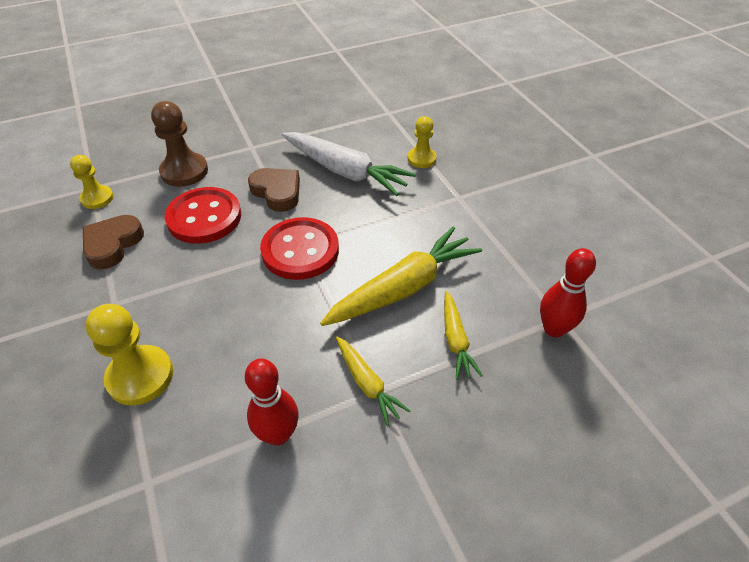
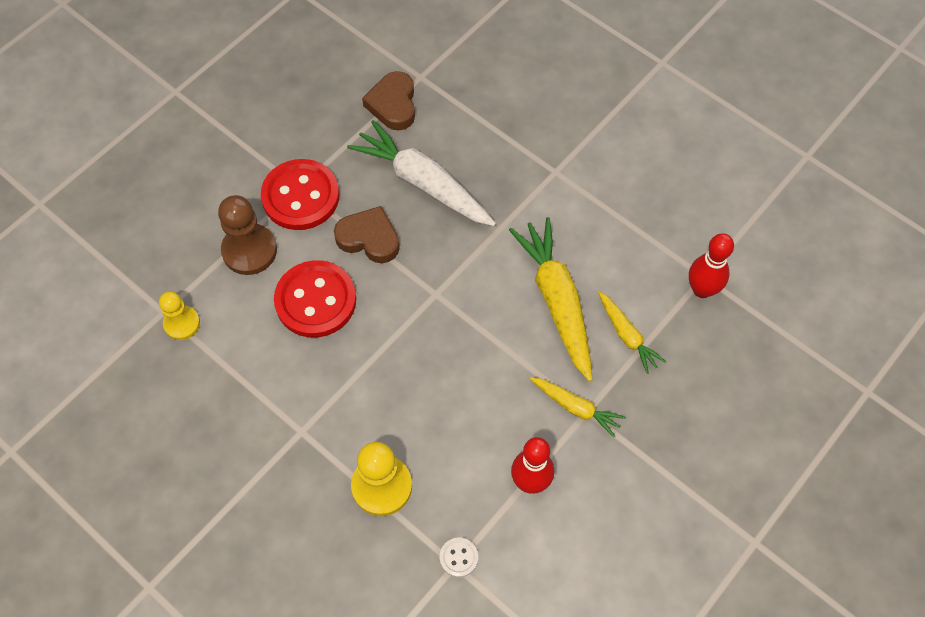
camera: 25 degrees left, 15 degrees up
brown heart [83,215,144,269] -> brown heart moved to [362,71,415,131]
red button [260,217,339,280] -> red button moved to [261,159,339,230]
white carrot [282,132,416,196] -> white carrot turned 150 degrees counterclockwise [347,120,496,226]
yellow carrot [320,227,482,326] -> yellow carrot turned 45 degrees counterclockwise [509,217,593,381]
yellow pawn [407,116,437,168] -> none
none -> white button [440,537,478,577]

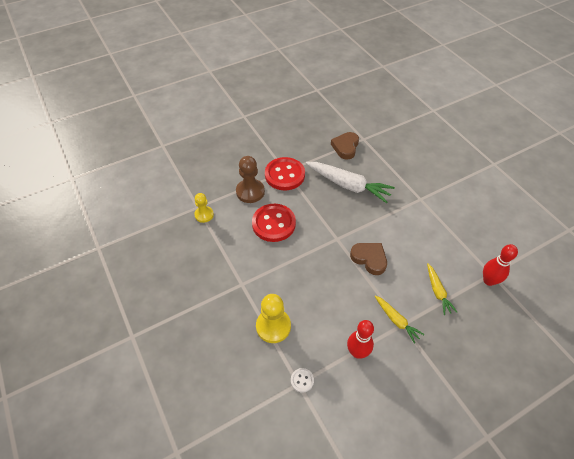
camera: 20 degrees right, 10 degrees down
brown heart [334,206,400,263] -> brown heart moved to [350,243,387,275]
white carrot [347,120,496,226] -> white carrot turned 150 degrees clockwise [306,162,395,203]
yellow carrot [509,217,593,381] -> none

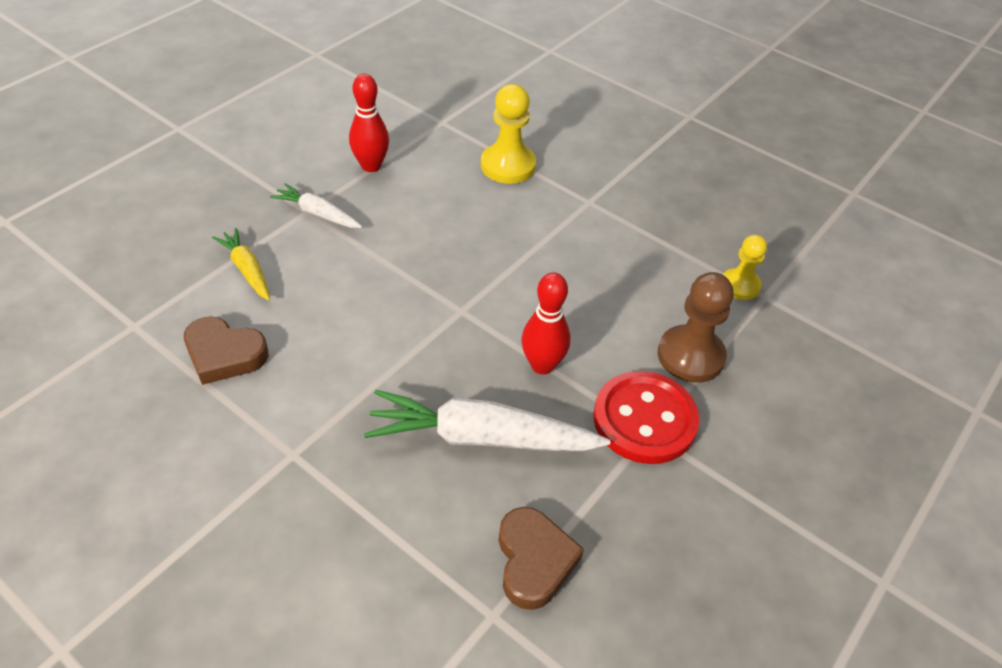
camera: 155 degrees right, 5 degrees down
red button [252,204,296,242] -> none
white button [291,368,314,393] -> none
brown heart [350,243,387,275] -> brown heart moved to [184,316,269,385]
yellow carrot [375,295,425,344] -> white carrot [270,183,362,228]
red bowling pin [483,244,518,286] -> red bowling pin moved to [521,272,570,375]

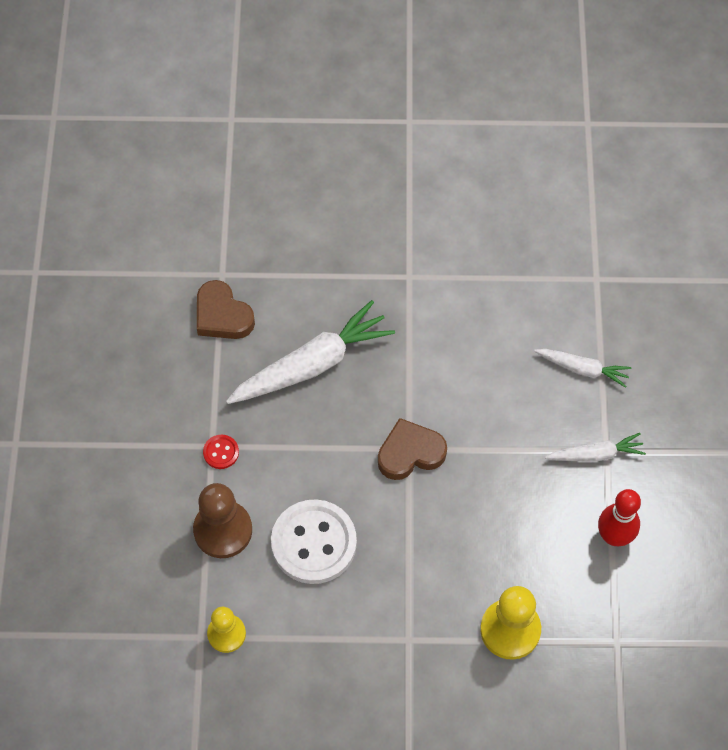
camera: 145 degrees right, 15 degrees up
brown heart [184,316,269,385] -> brown heart moved to [378,418,447,480]
yellow carrot [212,228,270,301] -> white carrot [534,349,631,388]
red bowling pin [521,272,570,375] -> none
red button [593,371,699,464] -> red button [203,435,239,469], size x0.43
none -> white button [271,499,357,584]

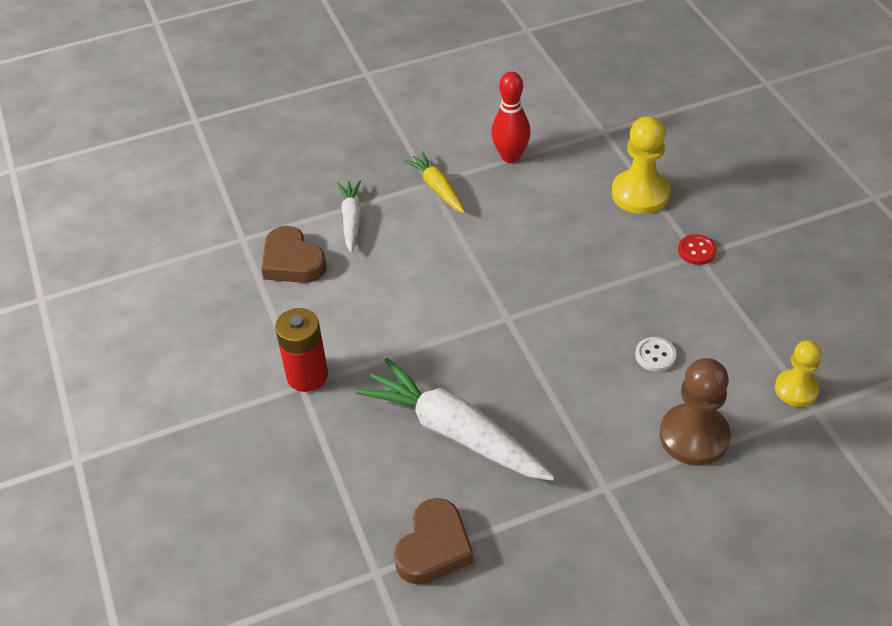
camera: 110 degrees left, 15 degrees down
red button [203,435,239,469] -> red button moved to [678,234,717,265]
white button [271,499,357,584] -> white button [635,337,677,372], size x0.43
brown heart [378,418,447,480] -> brown heart moved to [261,226,326,283]
white carrot [545,433,646,462] -> yellow carrot [403,151,465,213]
none -> red battery [275,308,328,392]

